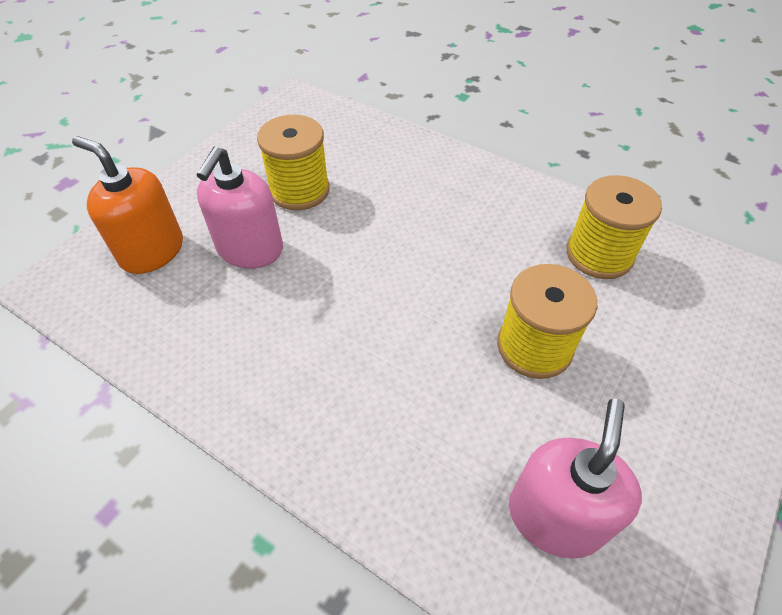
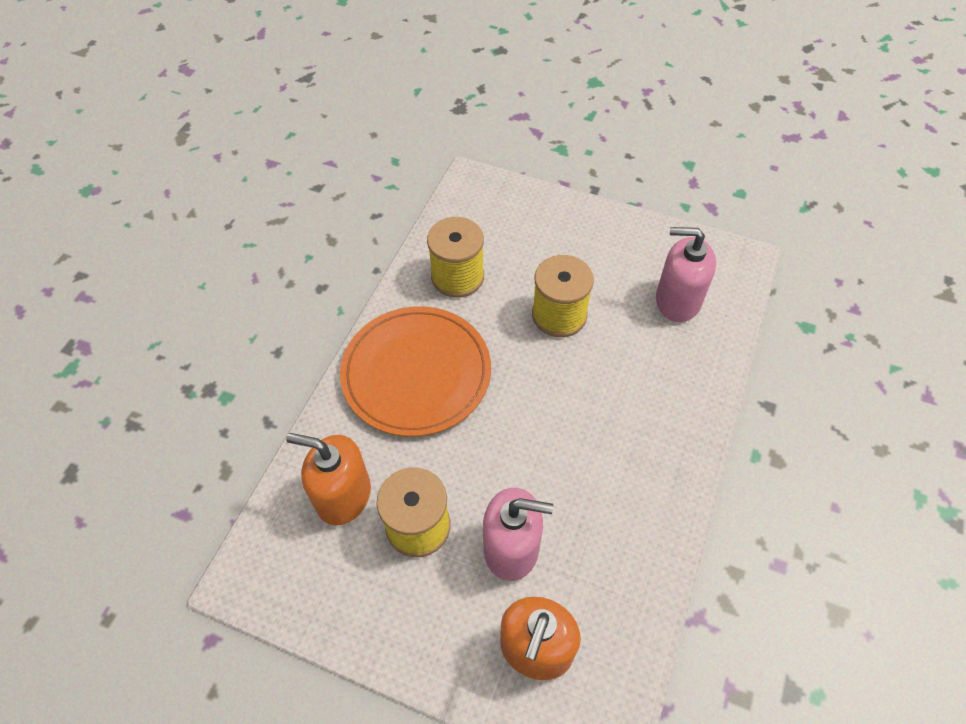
camera: 100 degrees left, 5 degrees up
none -> orange soap dispenser [286,433,371,525]
none -> orange plate [340,306,491,437]

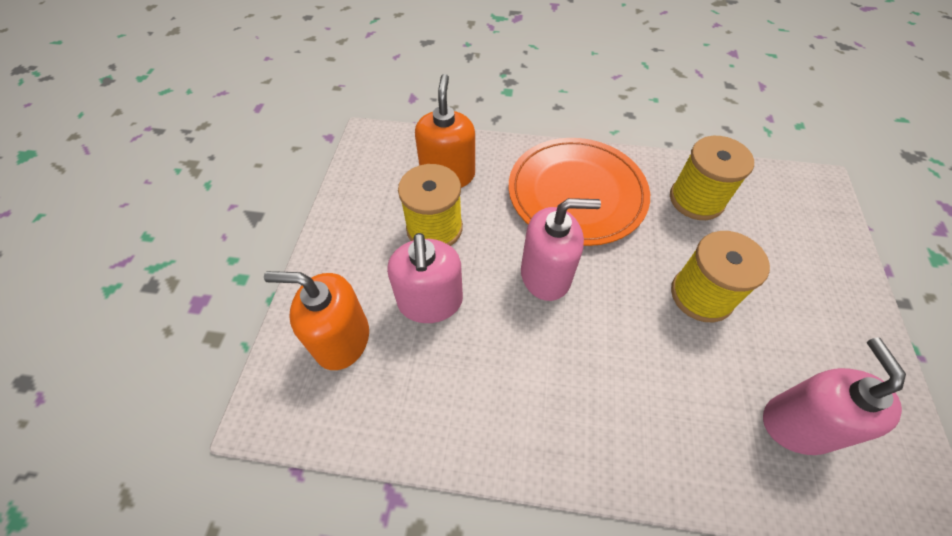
camera: 75 degrees right, 0 degrees up
none -> pink soap dispenser [521,198,601,301]

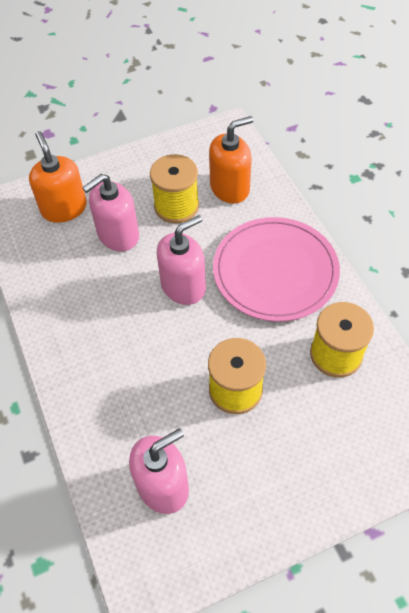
camera: 60 degrees right, 0 degrees up
orange plate [509,138,650,246] -> pink plate [213,217,340,322]
pink soap dispenser [521,198,601,301] -> pink soap dispenser turned 90 degrees counterclockwise [157,215,206,305]

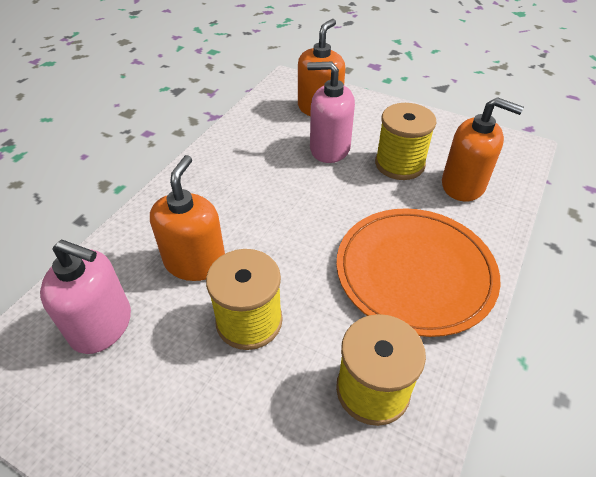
camera: 50 degrees right, 10 degrees down
pink soap dispenser [157,215,206,305] -> none
pink plate [213,217,340,322] -> orange plate [336,208,500,337]
none -> orange soap dispenser [150,155,225,281]

